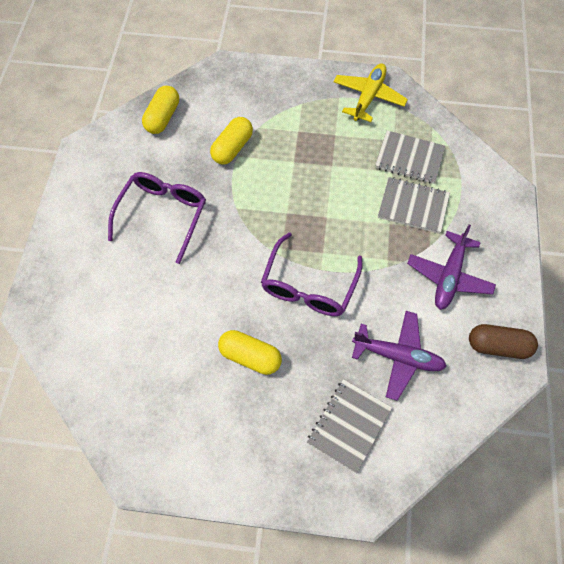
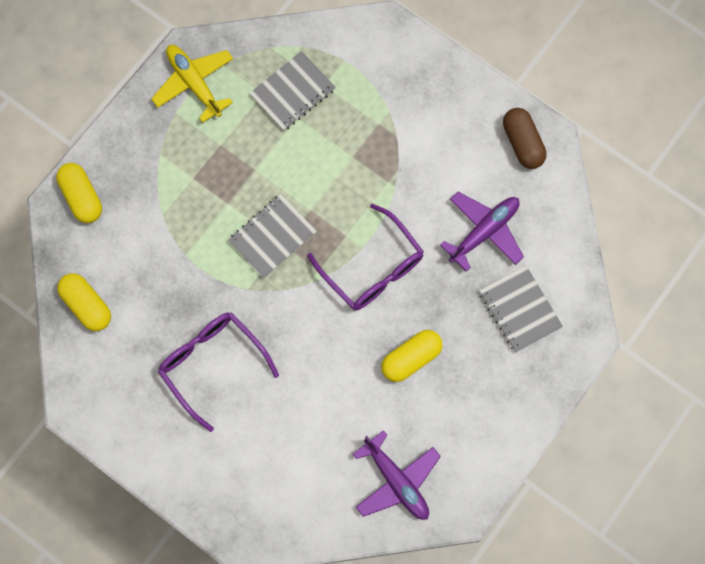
camera: 60 degrees left, 10 degrees up
yellow capsule [210,117,253,164] -> yellow capsule moved to [56,163,102,223]
grey notebook [378,177,450,234] -> grey notebook moved to [228,194,317,278]
purple plane [407,225,496,310] -> purple plane moved to [353,430,441,520]
brown capsule [469,324,538,359] -> brown capsule turned 60 degrees counterclockwise [503,108,547,169]

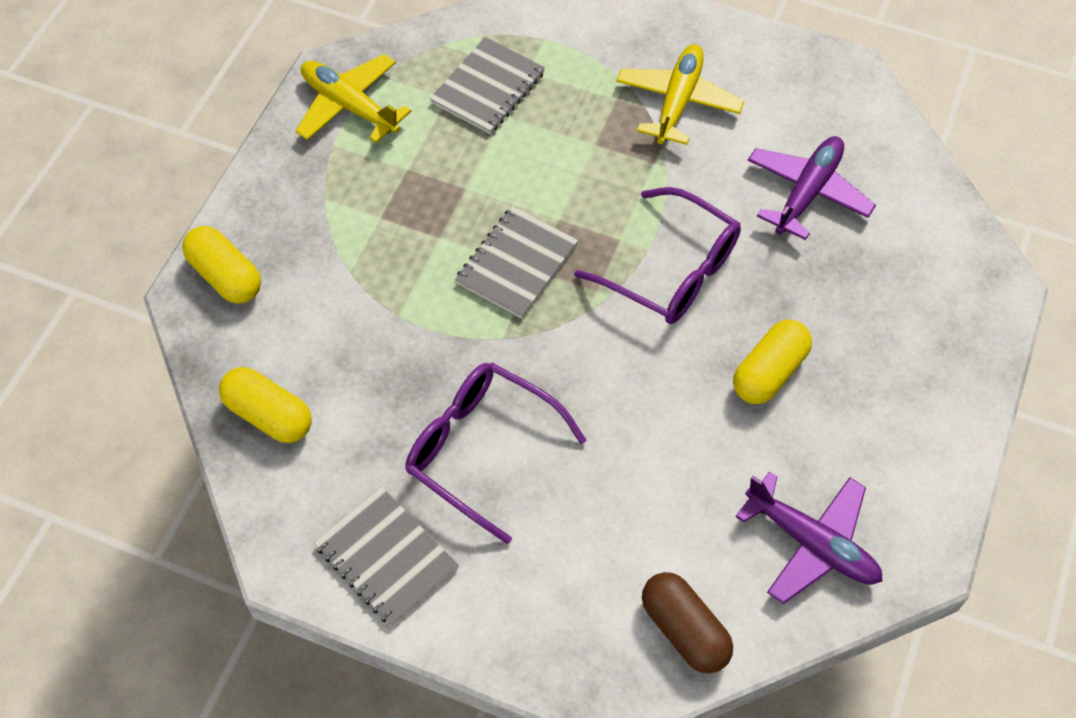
camera: 15 degrees left, 15 degrees down
grey notebook [479,265,563,353] -> grey notebook moved to [314,487,459,626]
brown capsule [503,108,547,169] -> brown capsule moved to [642,572,733,673]
none -> yellow plane [616,44,744,145]

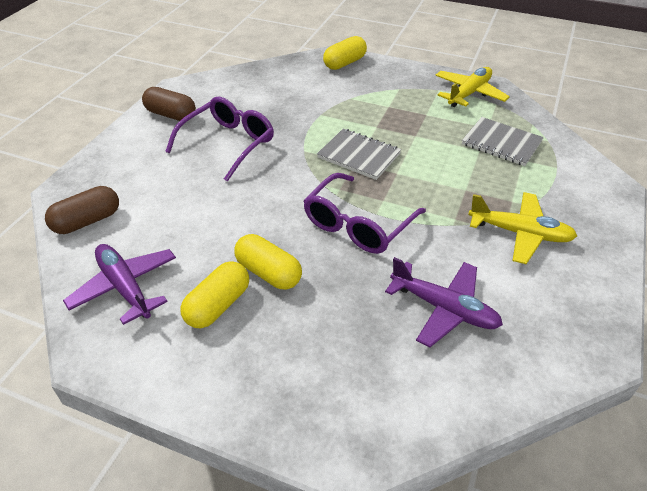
camera: 90 degrees right, 15 degrees down
yellow capsule [219,367,312,443] -> yellow capsule moved to [180,261,249,328]
grey notebook [314,487,459,626] -> brown capsule [142,87,196,121]
purple plane [736,471,882,604] -> purple plane turned 105 degrees clockwise [63,244,176,325]

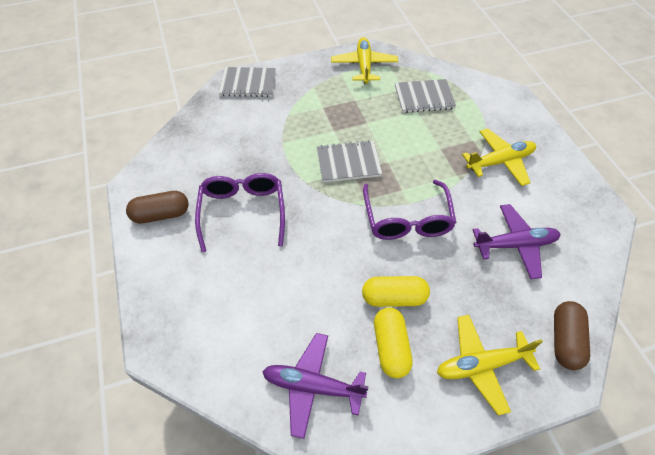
camera: 40 degrees left, 10 degrees up
brown capsule [45,186,119,234] -> brown capsule moved to [554,301,590,370]
yellow capsule [323,36,367,70] -> grey notebook [219,67,276,97]
none -> yellow plane [437,315,543,416]

